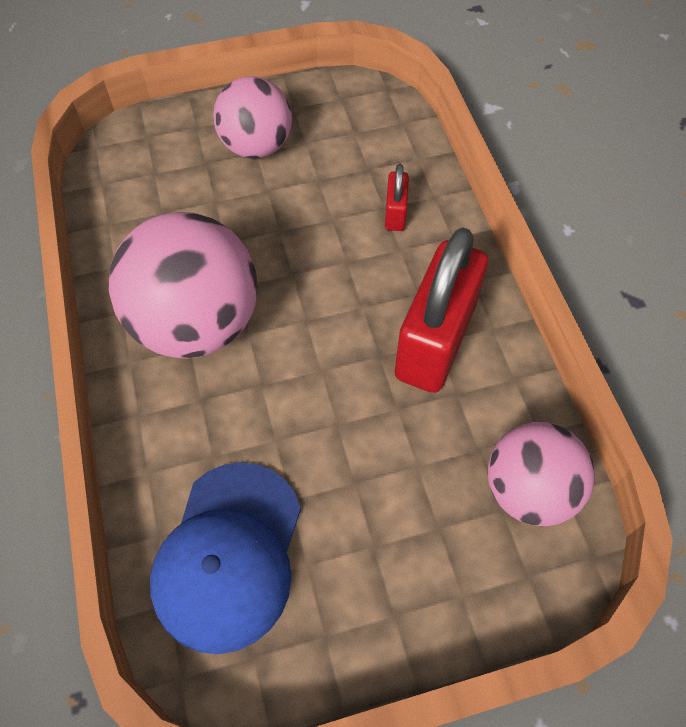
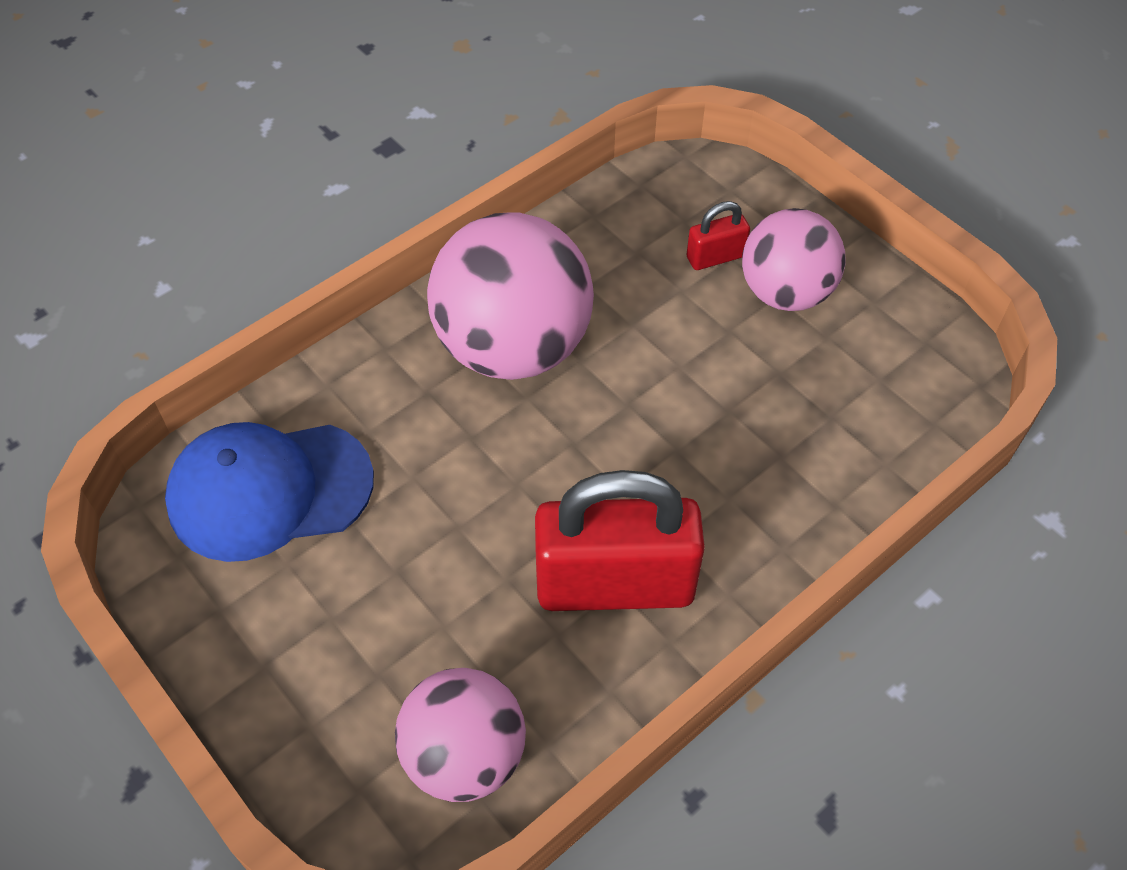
camera: 65 degrees right, 5 degrees down
red padlock [385,164,409,231] -> red padlock moved to [686,201,750,270]

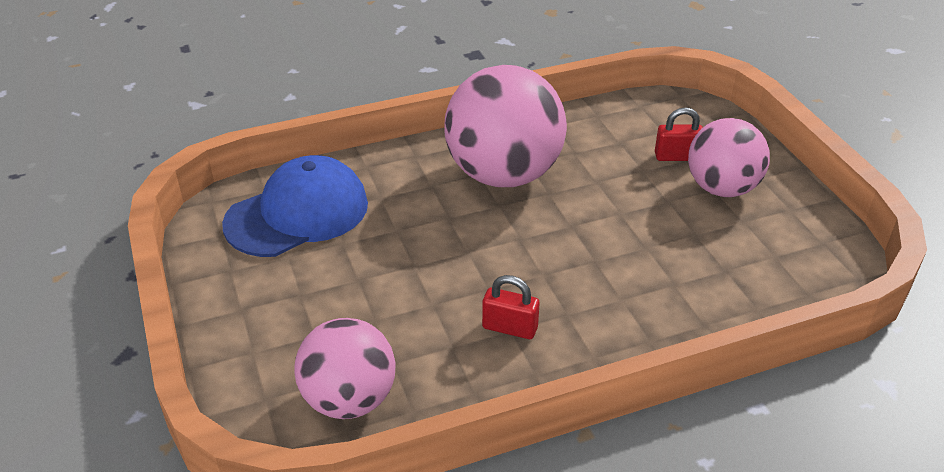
camera: 20 degrees right, 15 degrees down
blue cap [165,422,374,562] -> blue cap turned 135 degrees clockwise [222,155,368,257]
red padlock [535,470,705,611] -> red padlock [482,275,540,339], size x0.44

